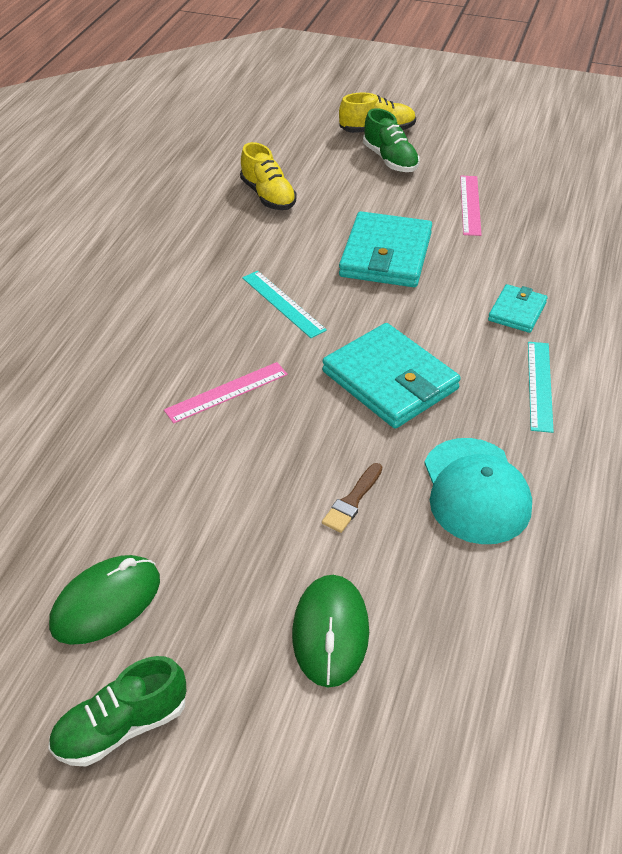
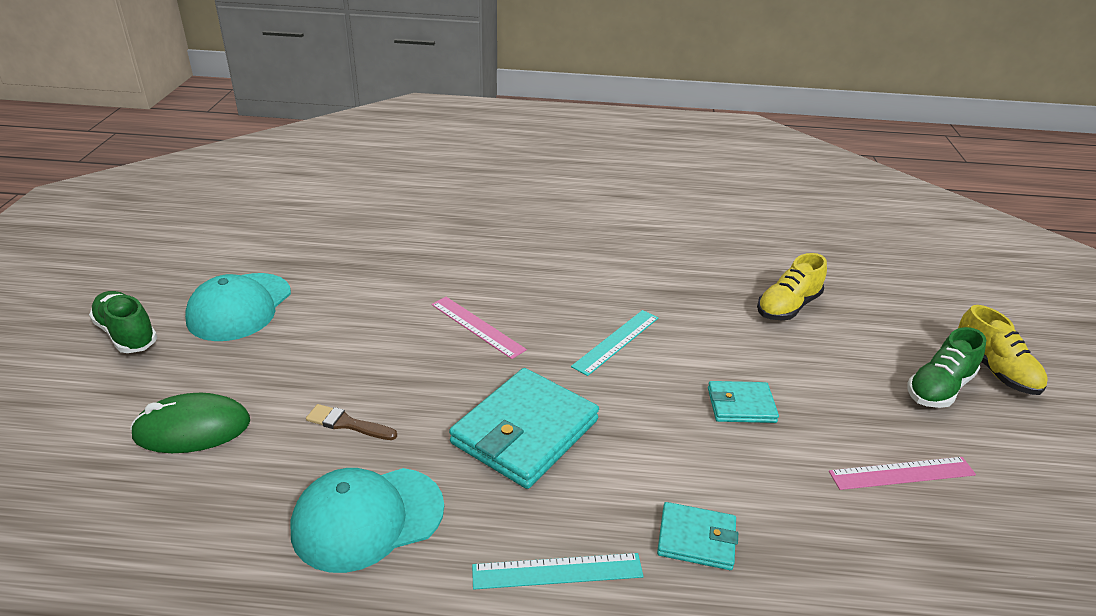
camera: 75 degrees right, 10 degrees down
green mouse [49,555,160,645] -> turquoise cap [185,273,291,341]
turquoise wallet [339,211,432,287] -> turquoise wallet [708,381,779,423], size x0.54

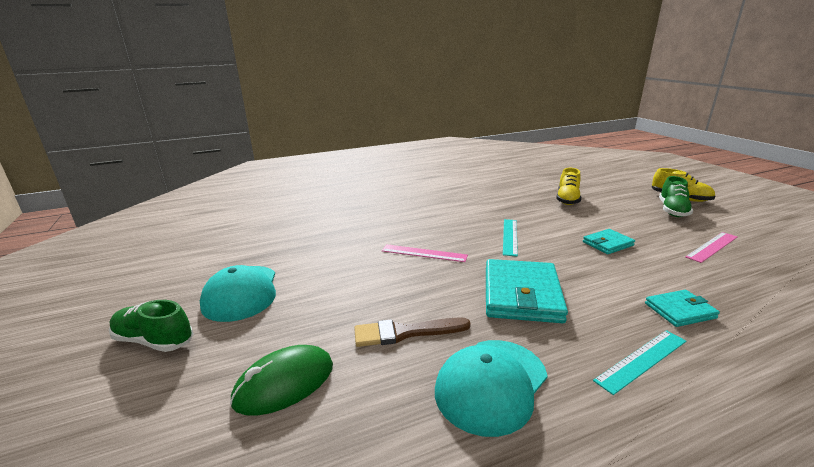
camera: 25 degrees left, 10 degrees down
brown brush [306,404,397,440] -> brown brush [354,317,471,347], size x1.51

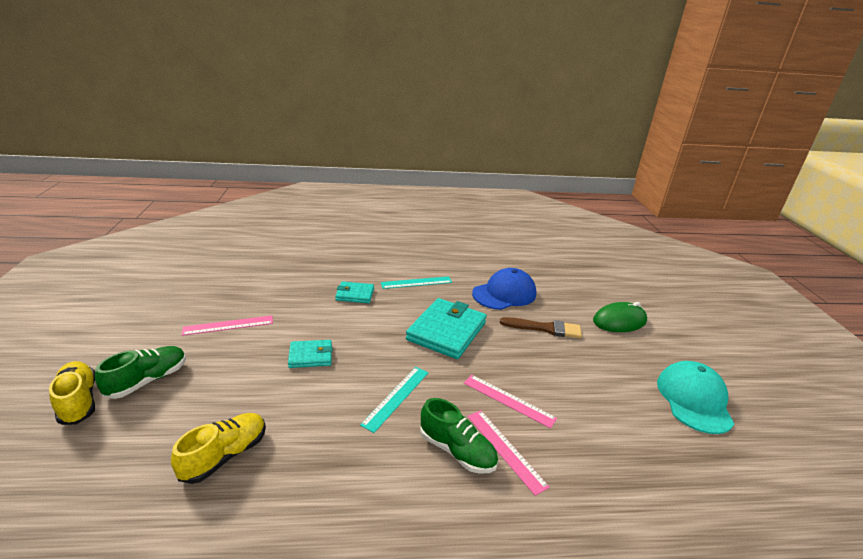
camera: 165 degrees left, 5 degrees up
green shoe [109,300,194,352] -> green shoe moved to [420,398,498,474]
turquoise cap [435,340,548,437] -> blue cap [472,268,536,310]
none -> pink ruler [467,410,550,496]

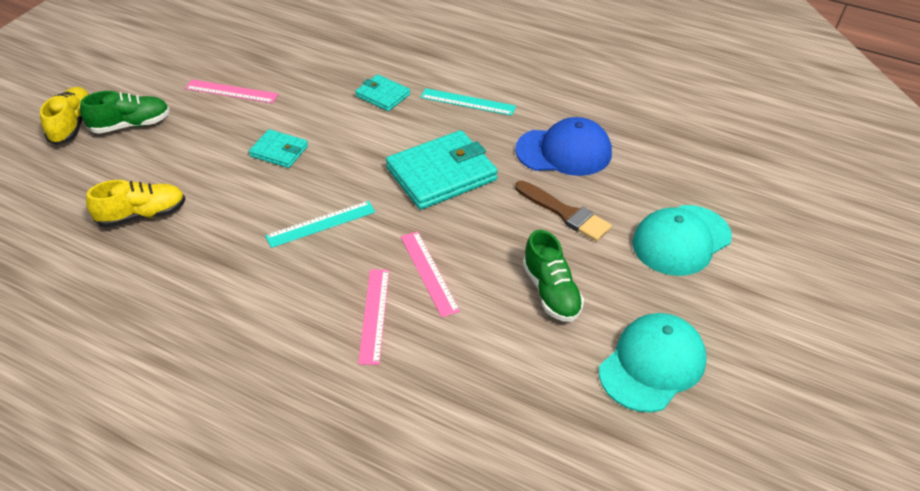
camera: 35 degrees right, 15 degrees up
green shoe [420,398,498,474] -> green shoe moved to [523,230,584,322]
green mouse [593,302,647,332] -> turquoise cap [632,205,732,276]

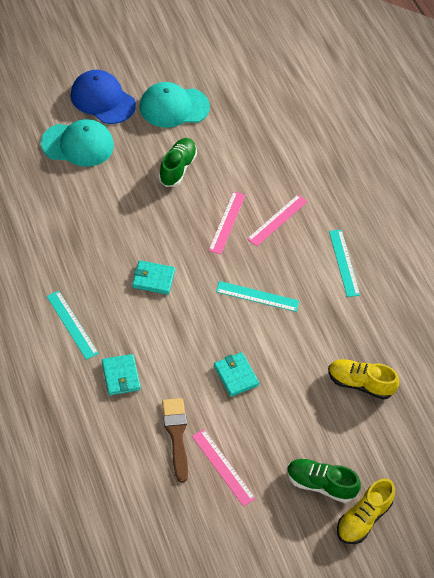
camera: 145 degrees left, 10 degrees up
turquoise wallet [386,130,498,210] -> turquoise wallet [132,260,175,295], size x0.54
blue cap [515,117,612,176] -> blue cap moved to [70,70,136,124]
brown brush [515,181,612,241] -> brown brush moved to [162,398,188,483]
none -> turquoise ruler [329,230,360,297]

